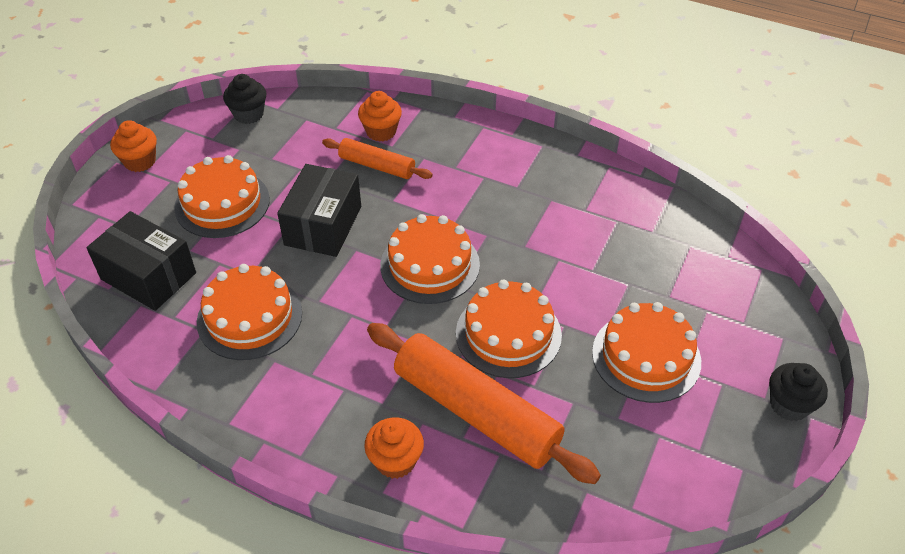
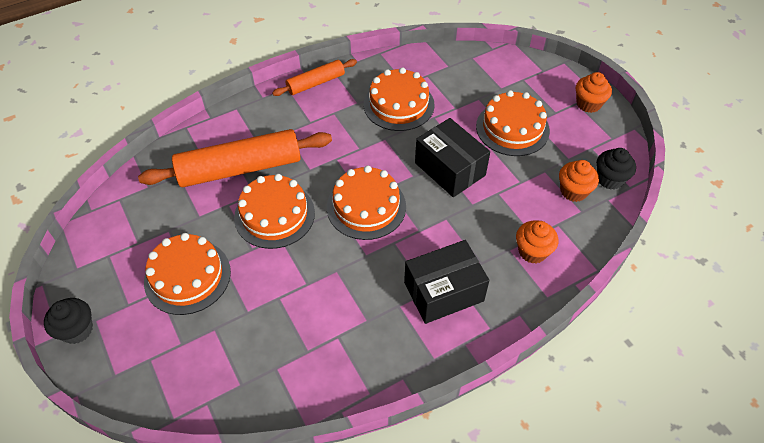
camera: 125 degrees right, 5 degrees up
black box [86,211,196,311] -> black box moved to [404,240,490,324]
orange rolling pin [322,138,433,179] -> orange rolling pin moved to [272,59,357,96]
orange cupcake [364,417,424,479] -> orange cupcake moved to [559,160,599,202]

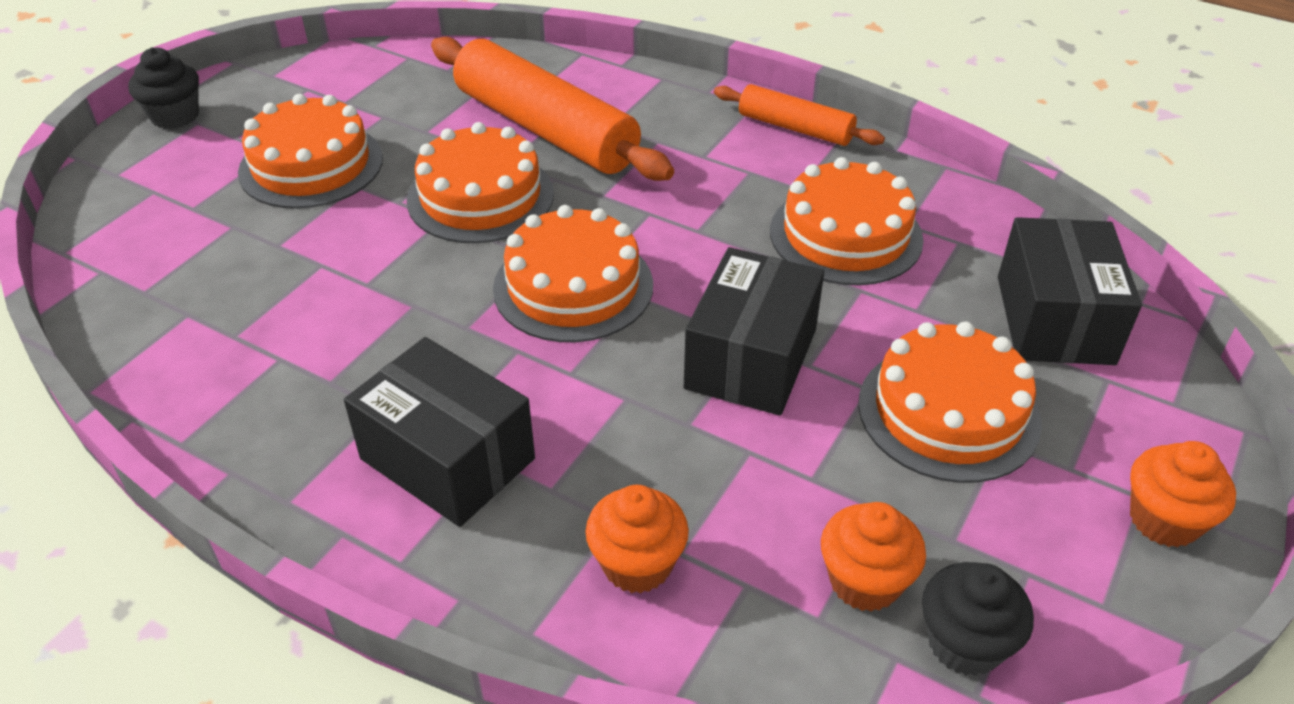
camera: 60 degrees right, 10 degrees down
none -> black box [998,217,1142,365]

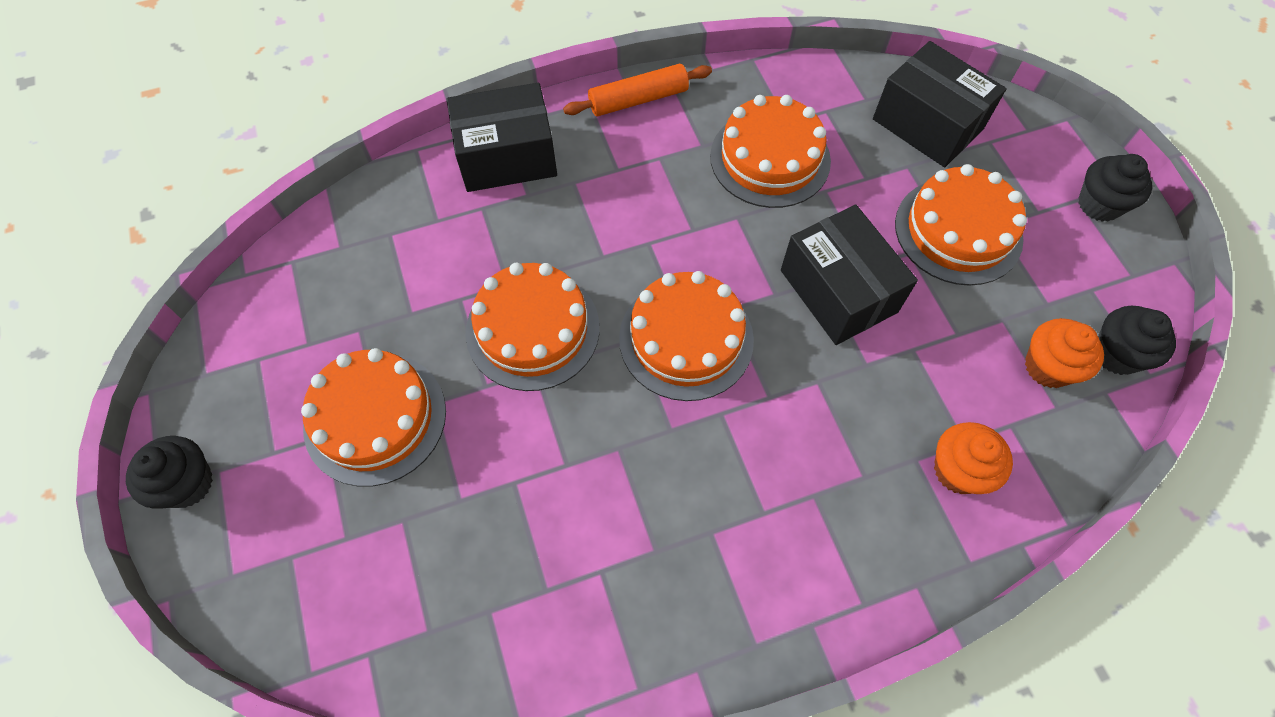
camera: 50 degrees left, 20 degrees up
black box [344,337,535,527] -> black box moved to [447,83,557,192]
orange rolling pin [431,37,674,181] -> none
orange cupcake [1130,441,1236,548] -> black cupcake [1078,154,1152,222]

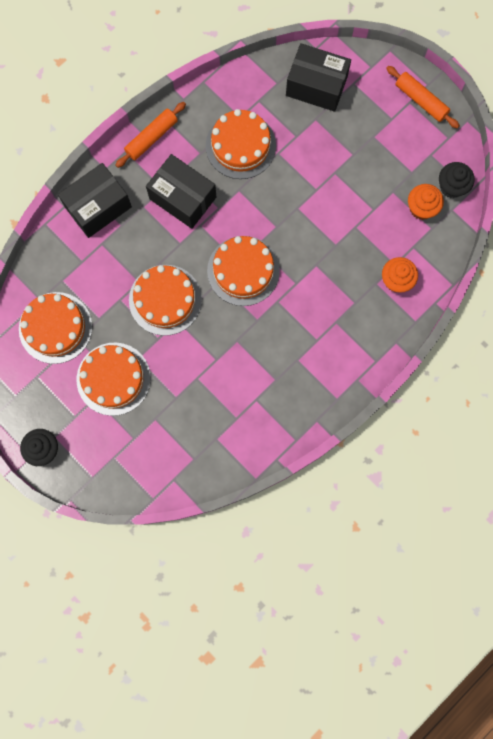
camera: 25 degrees left, 15 degrees up
black box [781,205,918,345] -> black box moved to [146,154,216,229]
orange cake [895,164,1027,286] -> orange cake moved to [19,292,92,364]
black cupcake [1078,154,1152,222] -> orange rolling pin [386,66,460,129]

